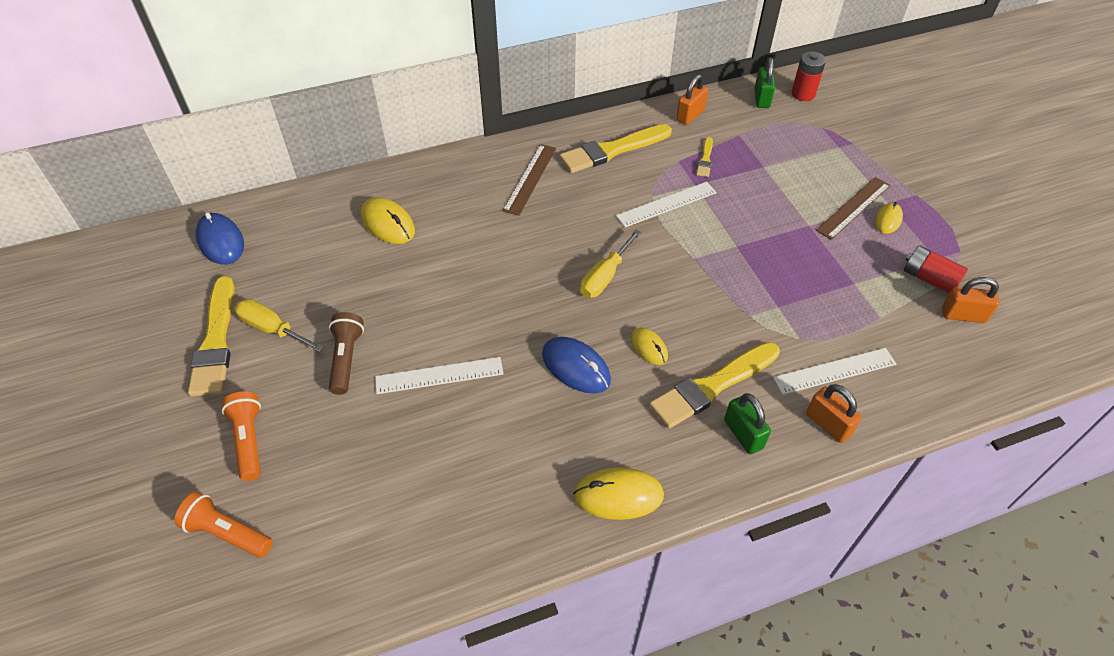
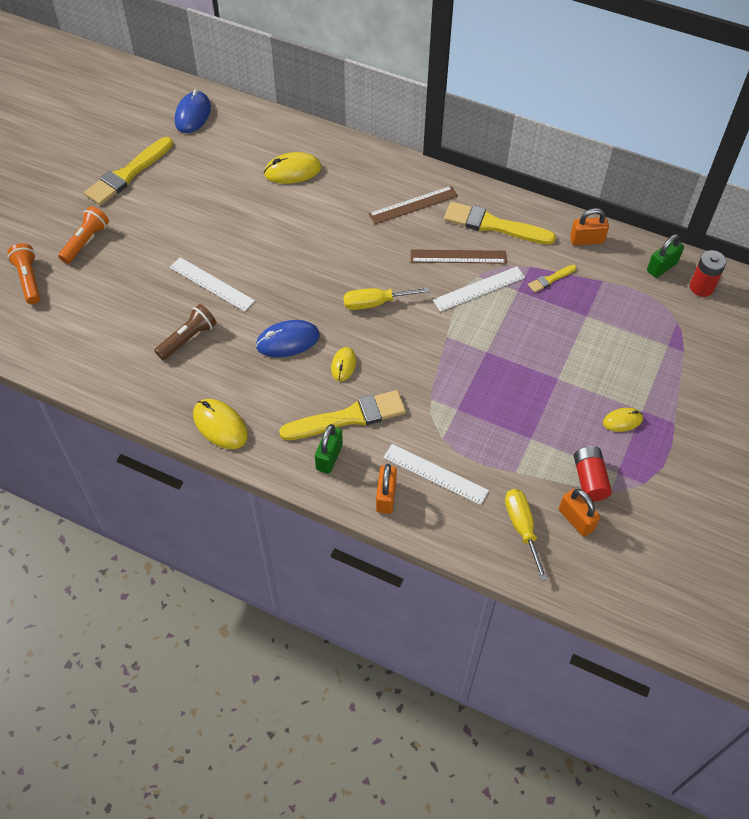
camera: 45 degrees right, 5 degrees up
yellow screwdriver [234,299,324,352] -> yellow screwdriver moved to [505,489,548,581]
brown flashlight [329,312,364,395] -> brown flashlight moved to [154,304,217,360]
yellow mouse [361,197,415,244] -> yellow mouse turned 75 degrees clockwise [264,152,321,184]
blue mouse [542,337,611,393] -> blue mouse turned 75 degrees clockwise [256,320,320,357]
white ruler [616,182,717,227] -> white ruler turned 45 degrees counterclockwise [433,266,525,312]
yellow brush [649,342,780,429] -> yellow brush turned 150 degrees clockwise [279,390,406,440]
brown ruler [816,177,891,240] -> brown ruler moved to [411,249,507,264]

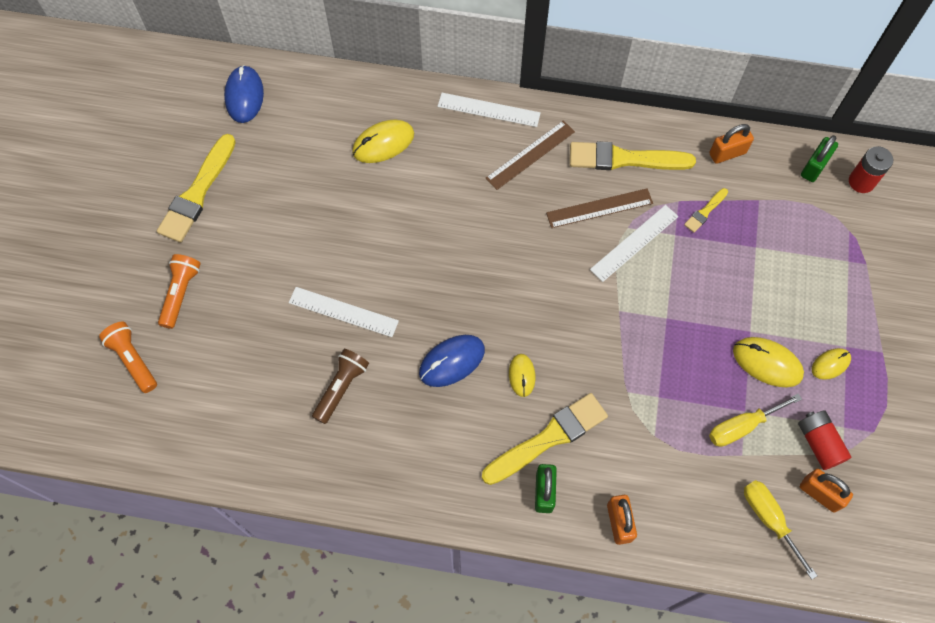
camera: 15 degrees left, 10 degrees up
yellow mouse [193,399,248,449] -> yellow mouse moved to [733,337,804,387]
yellow screwdriver [343,287,430,310] -> yellow screwdriver moved to [709,393,802,447]
white ruler [383,444,489,505] -> white ruler moved to [438,93,541,127]

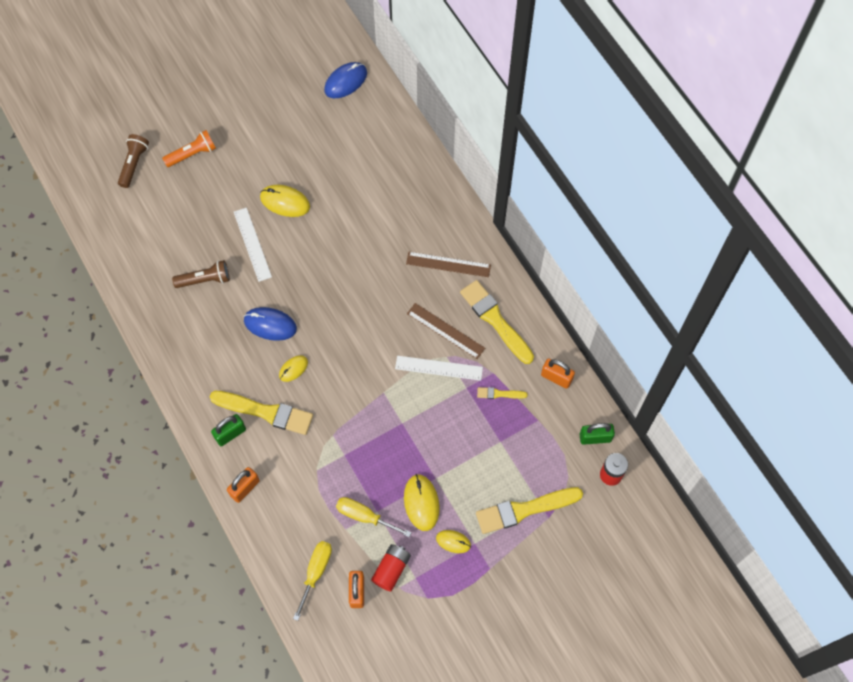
camera: 50 degrees right, 0 degrees up
orange flashlight [99,322,157,393] -> brown flashlight [118,134,149,188]
yellow brush [157,134,236,243] -> yellow brush moved to [476,487,583,534]
yellow mouse [352,120,414,163] -> yellow mouse moved to [260,185,310,217]
white ruler [438,93,541,127] -> none

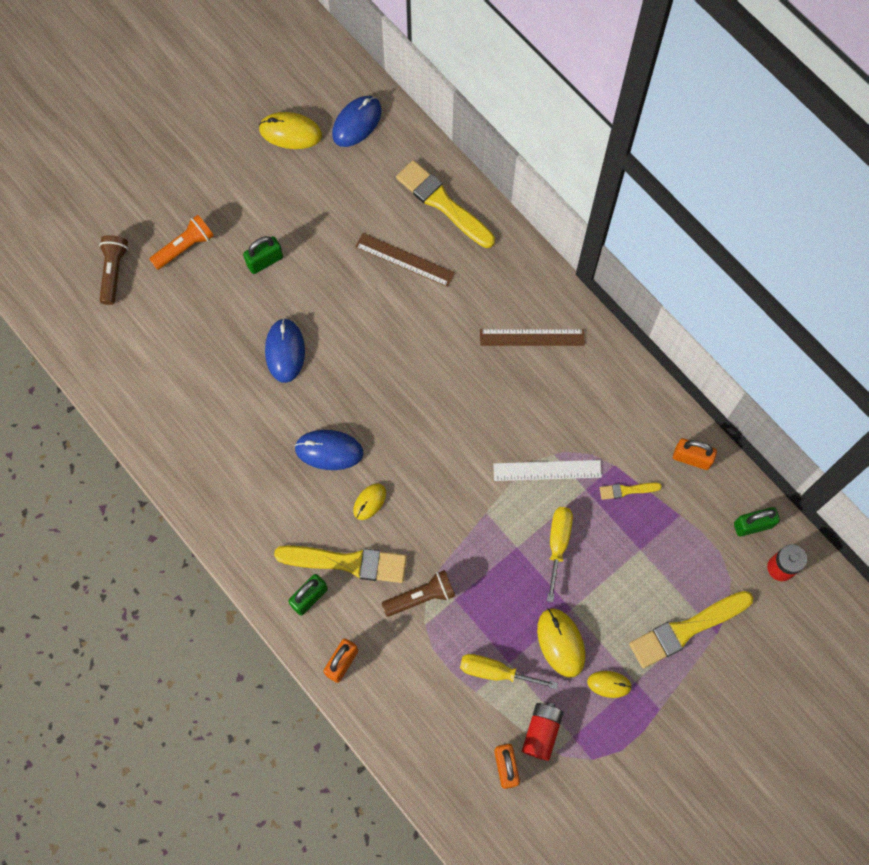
camera: 10 degrees left, 5 degrees up
brown flashlight [172,260,230,288] -> brown flashlight moved to [382,570,455,617]
white ruler [234,208,272,282] -> blue mouse [265,318,305,383]
yellow mouse [260,185,310,217] -> yellow mouse moved to [259,112,322,149]
yellow screwdriver [293,541,332,621] -> yellow screwdriver moved to [547,507,573,602]
brown ruler [407,303,485,359] -> brown ruler moved to [355,233,455,287]
yellow brush [460,280,534,364] -> yellow brush moved to [396,160,495,248]
none -> green padlock [243,236,283,274]

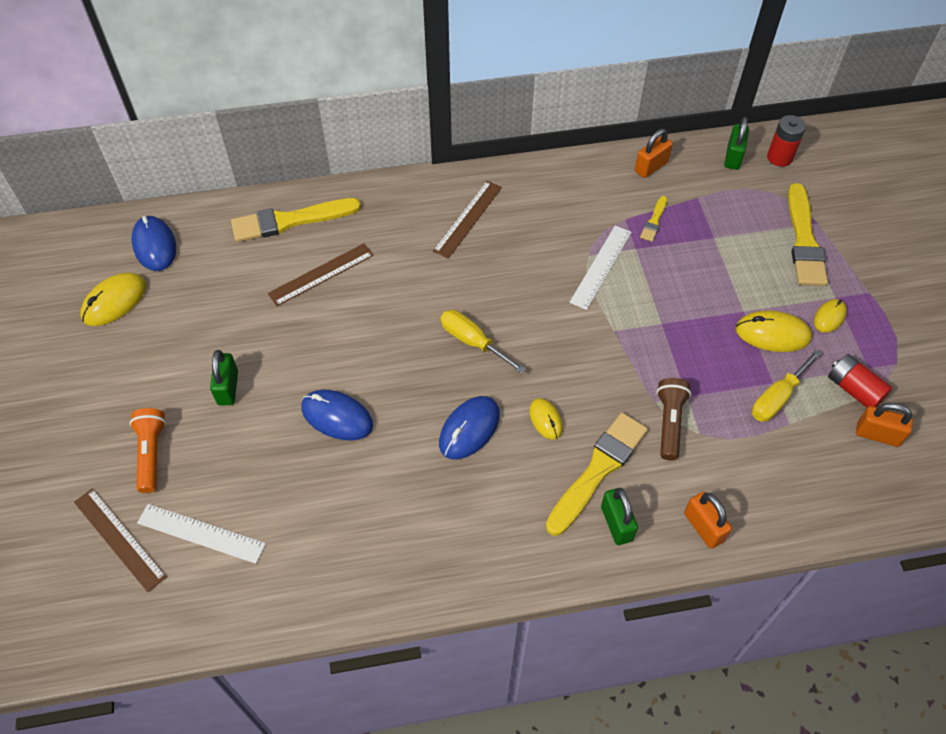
camera: 60 degrees left, 15 degrees down
brown flashlight [99,235,128,305] -> brown ruler [74,488,167,592]
yellow screwdriver [547,507,573,602] -> yellow screwdriver moved to [441,310,526,374]
none -> white ruler [137,504,266,564]

